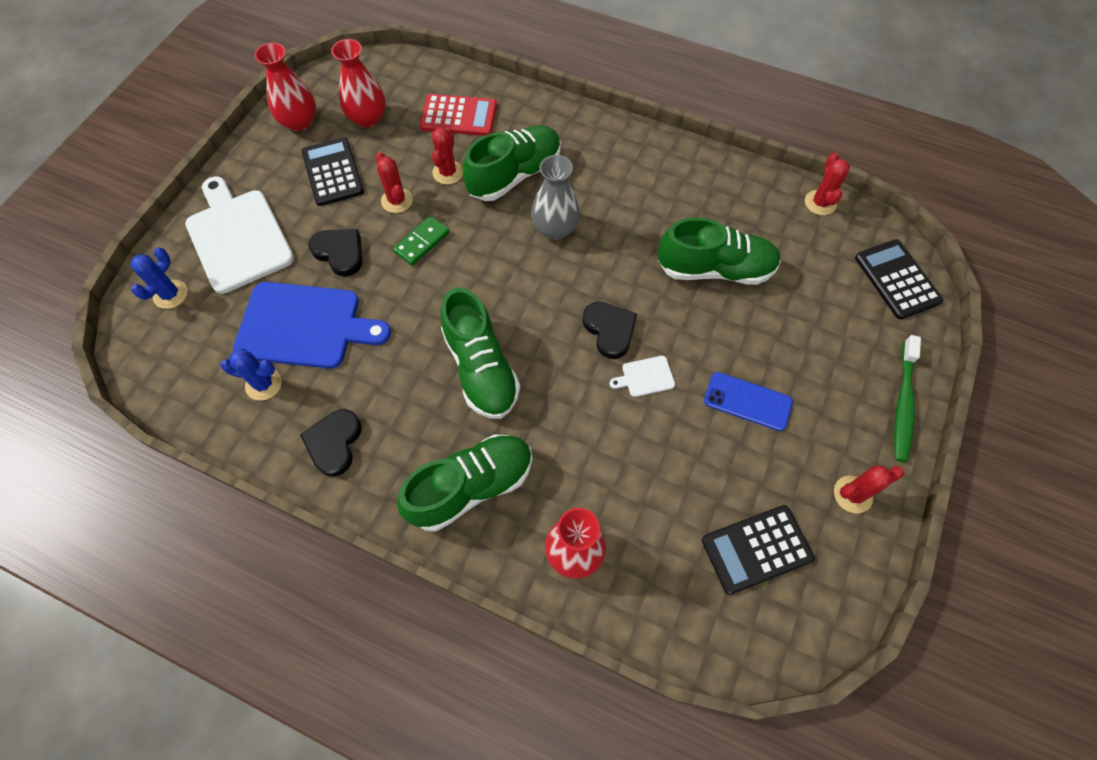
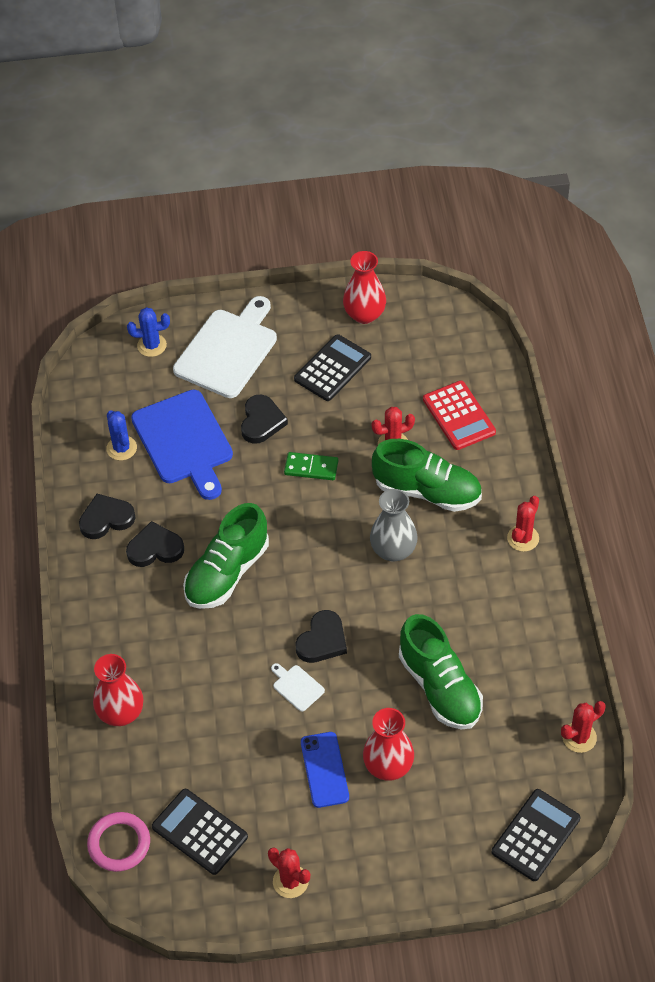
camera: 60 degrees right, 10 degrees down
red vase [331,39,386,128] -> red vase moved to [363,708,414,781]
red cactus [375,152,413,213] -> red cactus moved to [507,496,539,552]
green shoe [397,435,533,532] -> none
green toothbrush [894,335,921,463] -> none
none -> pink ring [87,812,150,872]
none -> black heart [126,521,184,567]

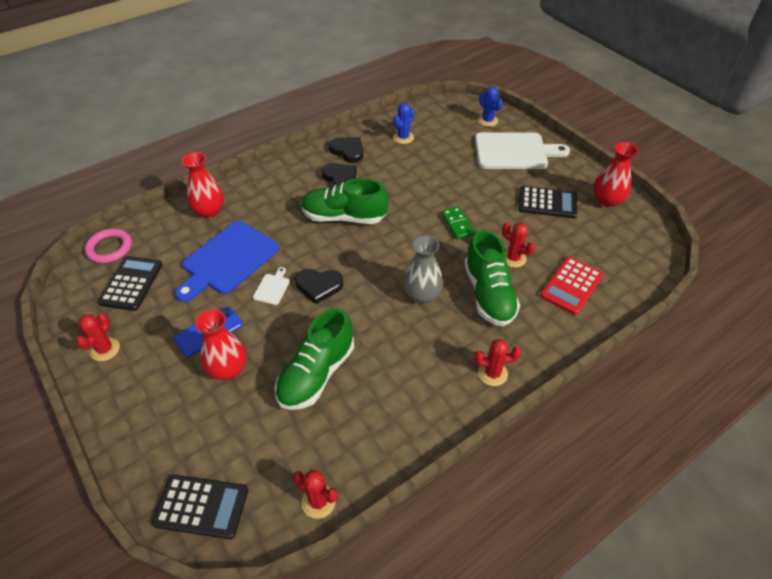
camera: 60 degrees right, 5 degrees down
blue cutting board [131,390,233,500] -> blue cutting board moved to [175,221,279,302]
black heart [241,395,288,444] -> none

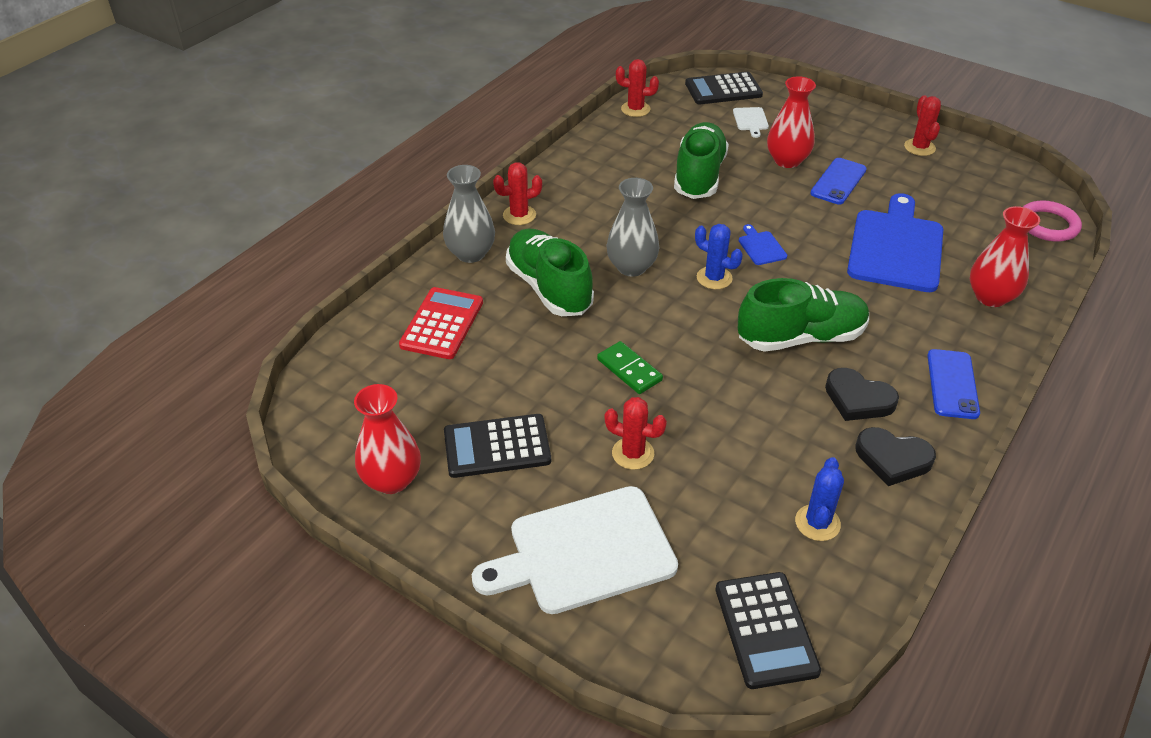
camera: 160 degrees right, 5 degrees down
black calculator [98,256,162,311] -> black calculator moved to [715,572,821,689]
white cutting board [253,267,290,305] -> white cutting board moved to [733,107,769,138]
black heart [295,269,343,304] -> blue cutting board [739,224,787,265]
blue cactus [478,87,503,127] -> blue cactus moved to [695,224,743,289]
red cactus [502,222,535,268] -> red cactus moved to [605,397,667,470]
none -> grey vase [443,165,495,263]
none -> blue phone [927,349,980,419]

